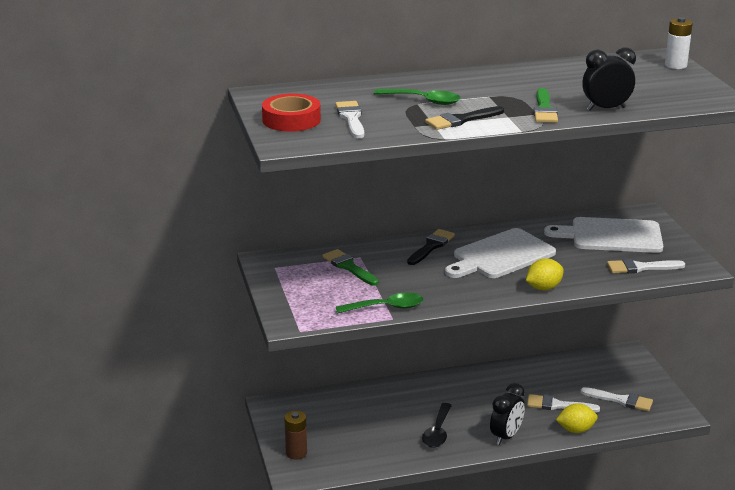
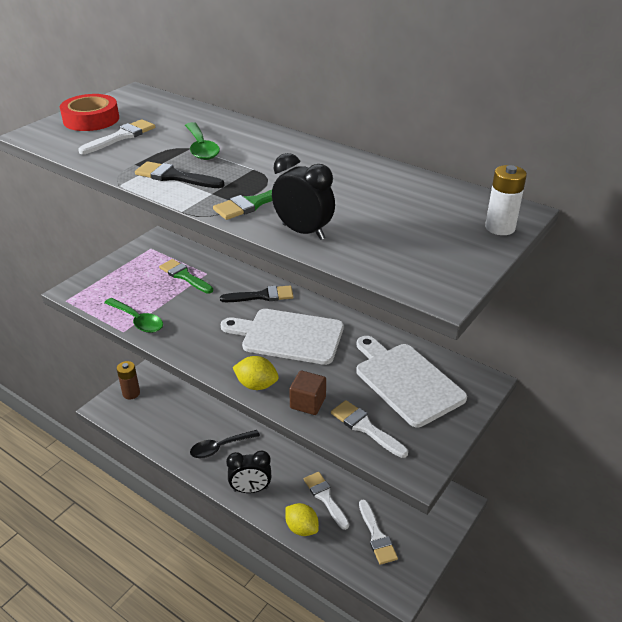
camera: 50 degrees right, 10 degrees up
green brush [323,249,379,286] -> green brush turned 60 degrees counterclockwise [159,259,213,294]
none -> brown cube [289,370,326,415]

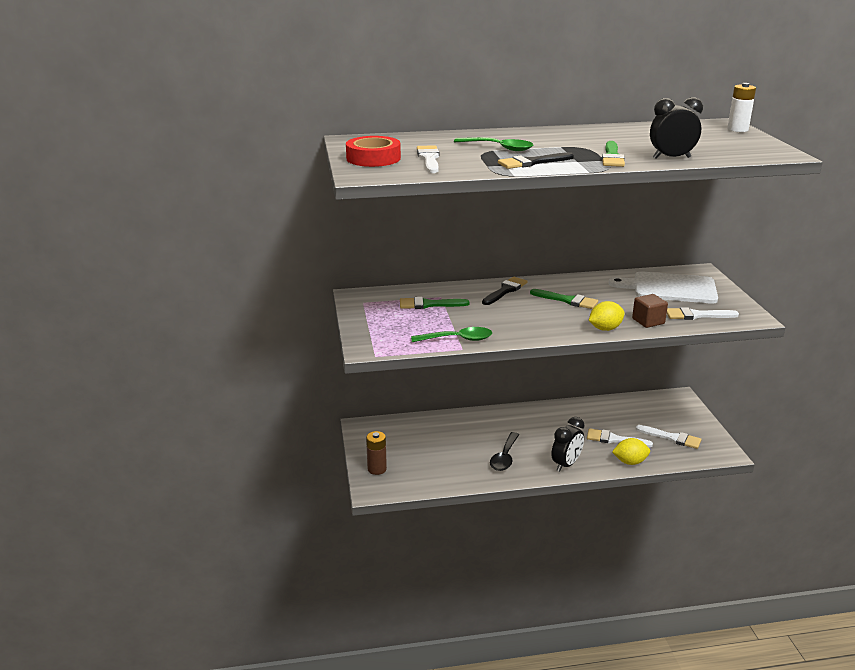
camera: 45 degrees left, 10 degrees down
white cutting board [221,309,344,365] -> green brush [530,289,598,309]

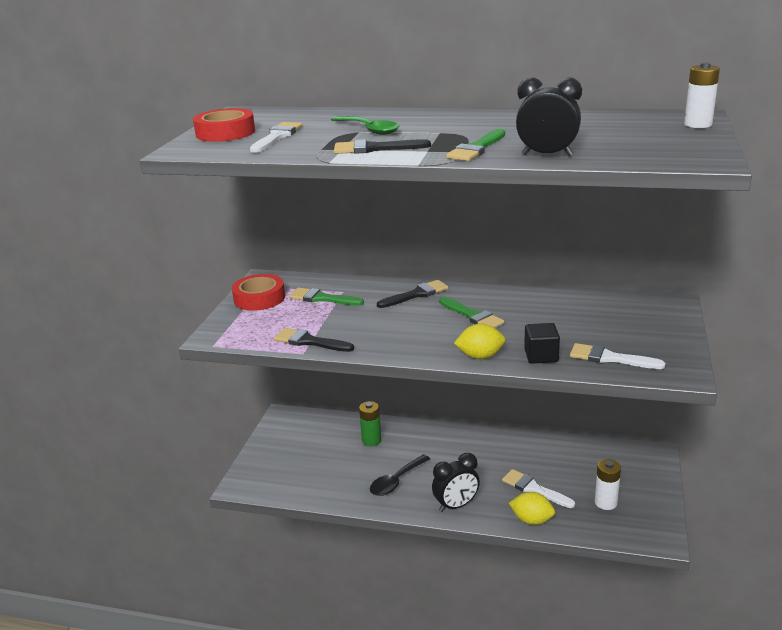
camera: 25 degrees right, 0 degrees up
brown battery [366,431,387,475] -> none
green spoon [411,327,492,342] -> black brush [274,328,354,352]
white cutting board [608,271,718,304] -> none
brown cube [632,294,668,328] -> black cube [524,323,560,364]
white brush [636,425,701,449] -> white battery [595,459,621,510]
none -> red tape [232,274,285,311]
none -> green battery [359,401,381,446]

